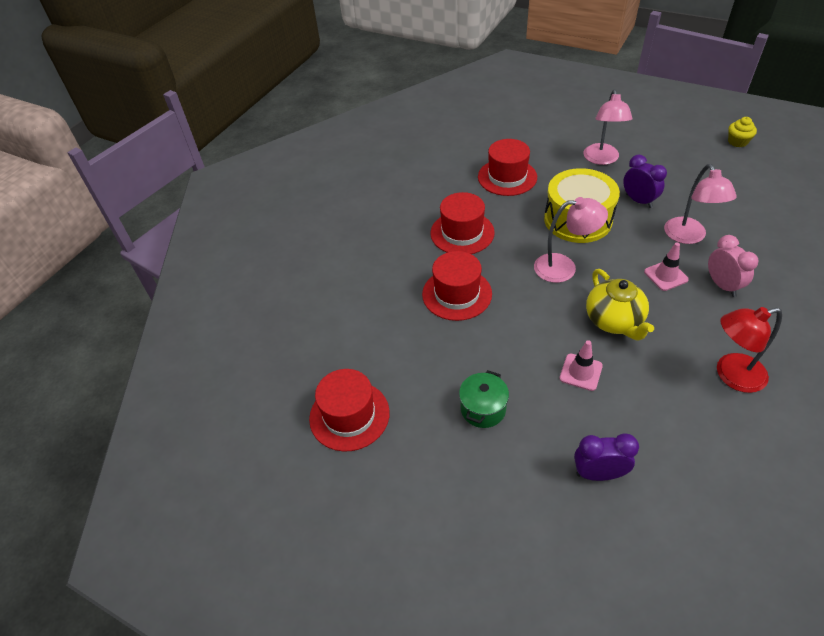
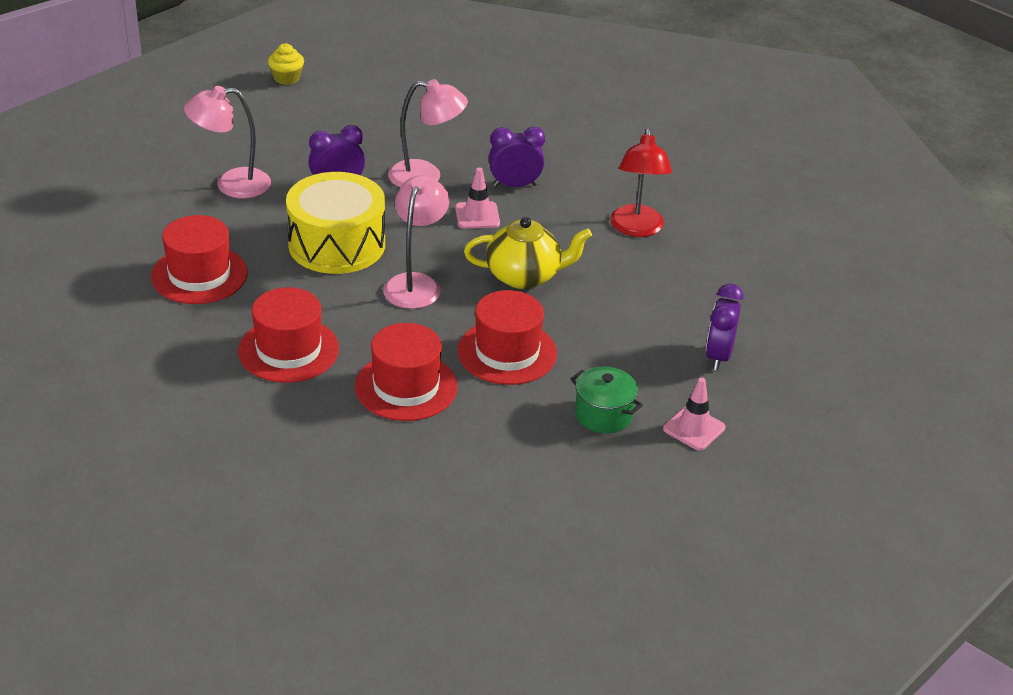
camera: 80 degrees left, 10 degrees down
red hat [309,369,390,452] -> red hat moved to [458,290,557,385]
pink traffic cone [559,340,603,391] -> pink traffic cone moved to [663,377,725,450]
pink lamp [583,89,633,165] -> pink lamp turned 150 degrees clockwise [184,86,271,198]
pink clock [708,235,759,297] -> purple clock [489,127,545,187]

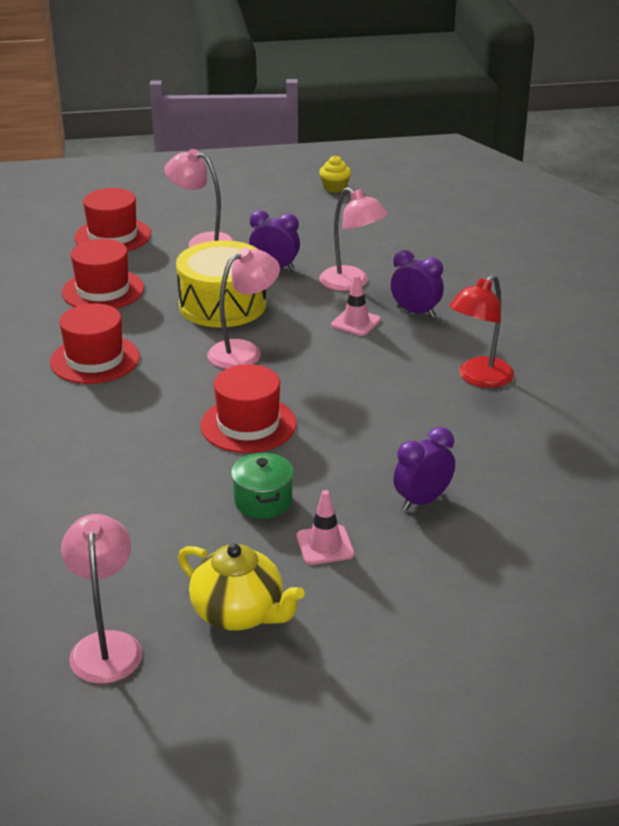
camera: 40 degrees right, 5 degrees down
red hat [355,323,458,421] -> red hat moved to [74,188,151,251]
yellow teapot [464,217,592,289] -> yellow teapot moved to [178,544,305,631]
none -> pink lamp [61,514,142,684]

